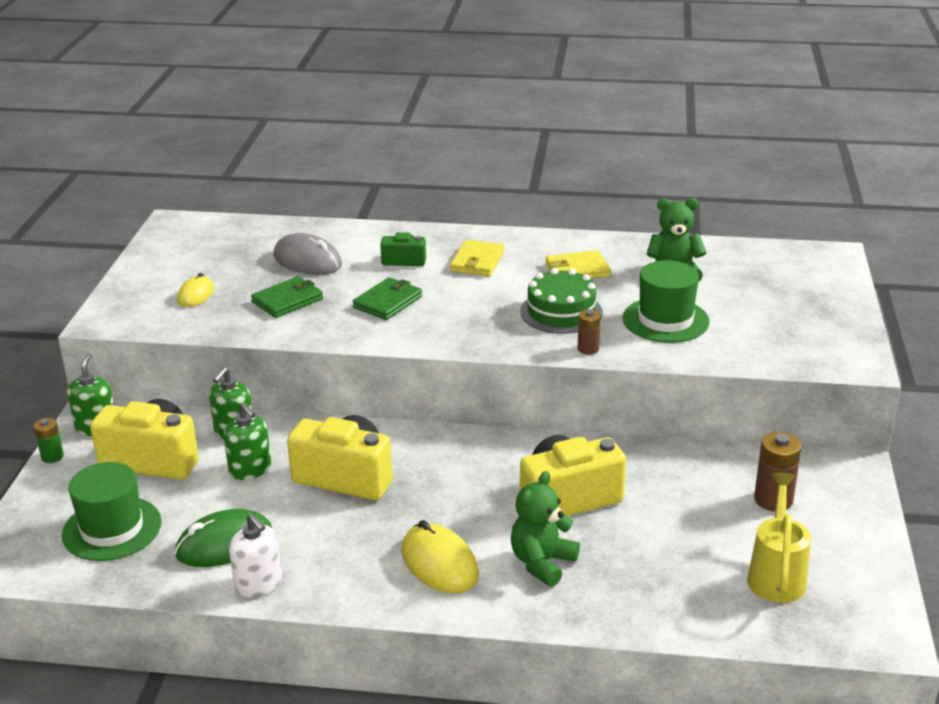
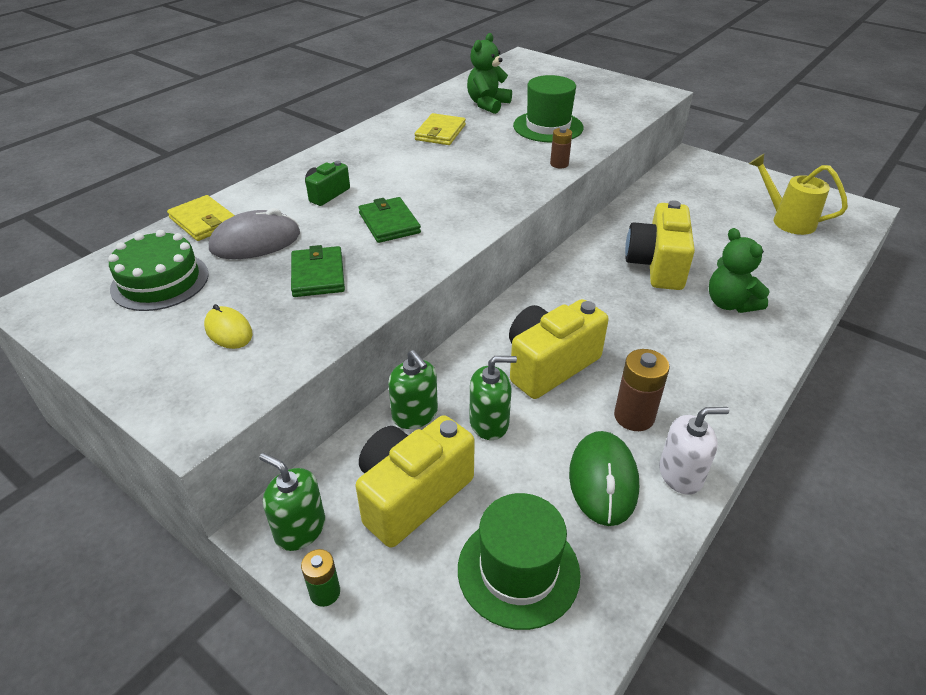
camera: 60 degrees left, 10 degrees up
yellow mouse [401,520,479,593] -> none
yellow wallet [450,240,505,276] -> yellow wallet moved to [167,195,235,241]
green cake [520,268,603,334] -> green cake moved to [108,230,209,311]
brown battery [754,432,802,511] -> brown battery moved to [614,349,670,431]

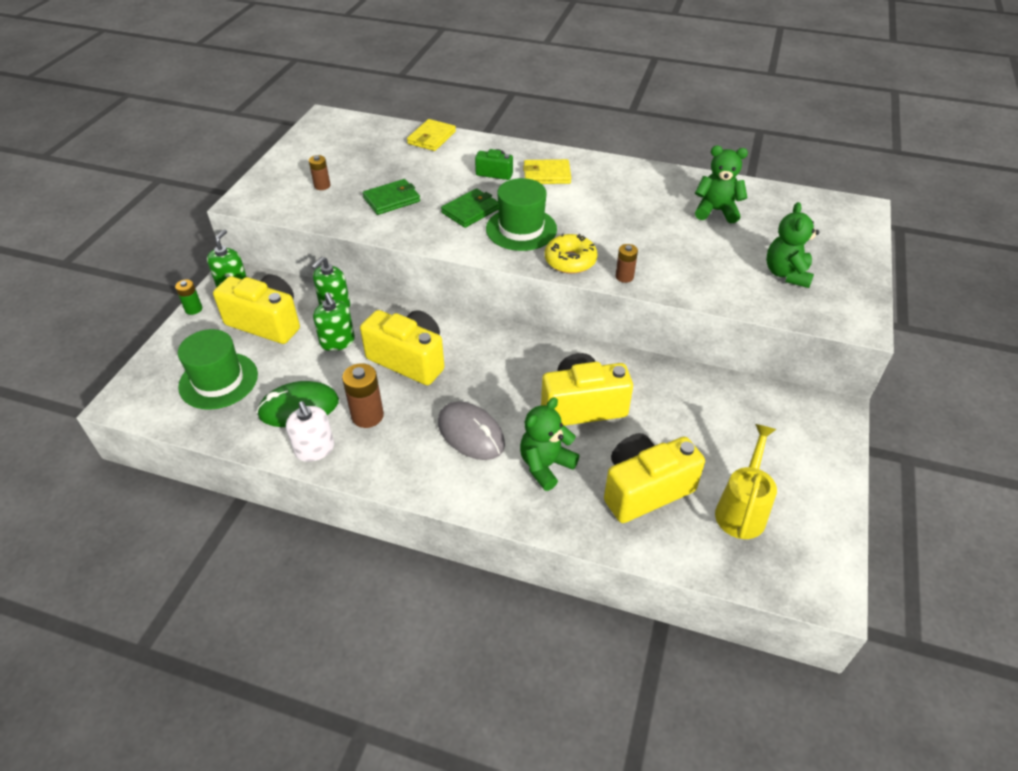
camera: 70 degrees right, 5 degrees up
green cake [108,230,209,311] -> none
yellow mouse [204,304,253,349] -> brown battery [309,155,330,190]
grey mouse [209,208,300,259] -> grey mouse moved to [438,401,505,460]
yellow wallet [415,113,466,145] -> yellow wallet moved to [523,159,571,184]
green hat [513,75,584,143] -> green hat moved to [486,178,557,251]
none -> yellow donut [545,233,598,274]
none -> yellow camera [604,433,705,523]
none -> green teddy bear [766,202,819,288]

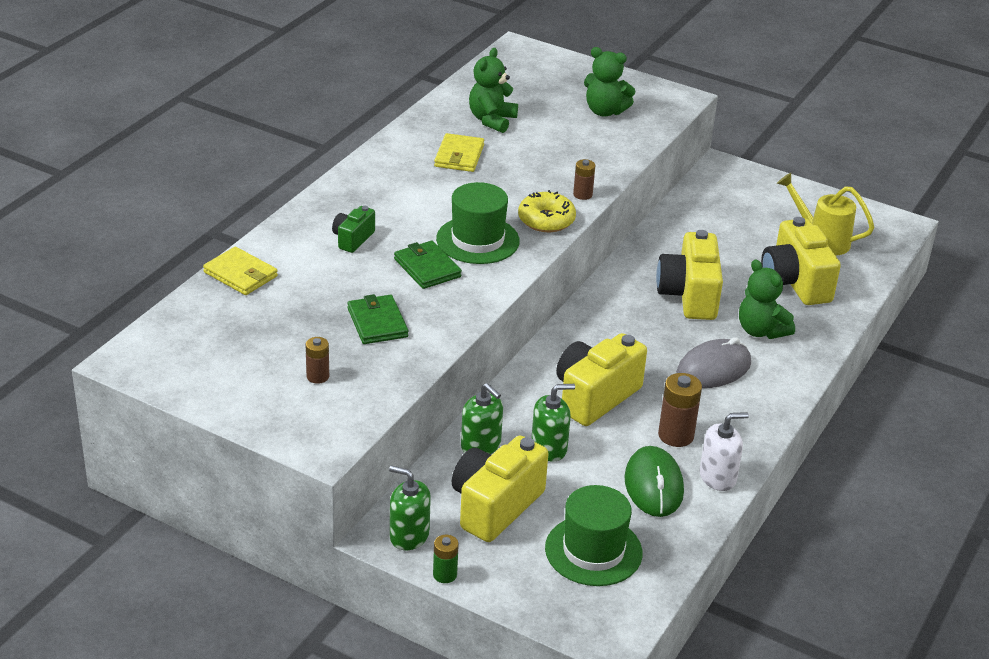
camera: 80 degrees left, 10 degrees down
yellow wallet [523,159,571,184] -> yellow wallet moved to [434,133,484,172]

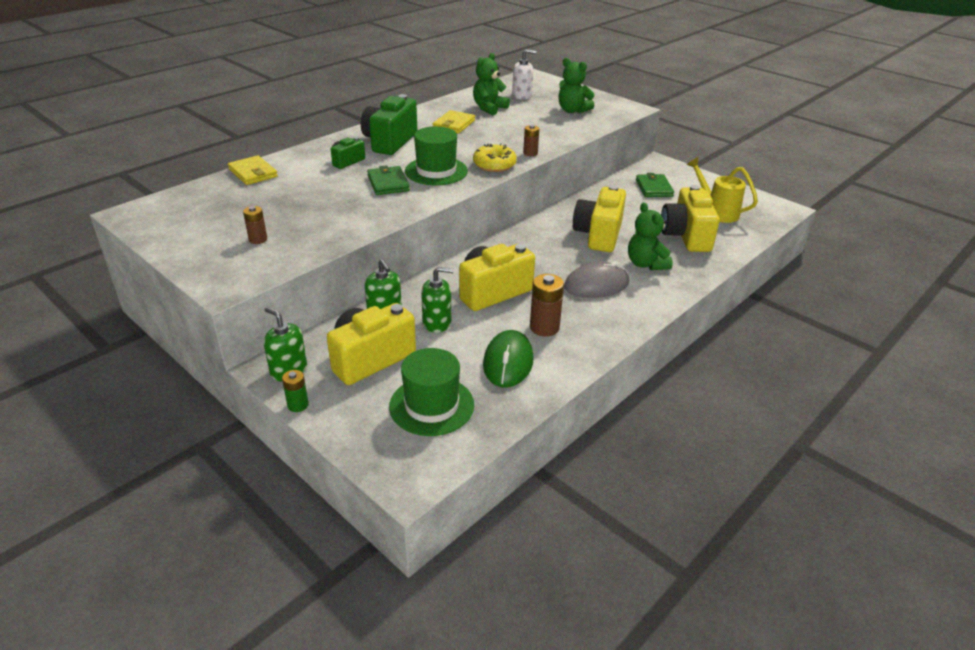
camera: 15 degrees right, 0 degrees up
green wallet [347,294,408,344] -> green wallet moved to [636,173,674,197]
white soap dispenser [700,412,749,491] -> white soap dispenser moved to [512,49,536,100]
none -> green camera [361,94,417,155]

